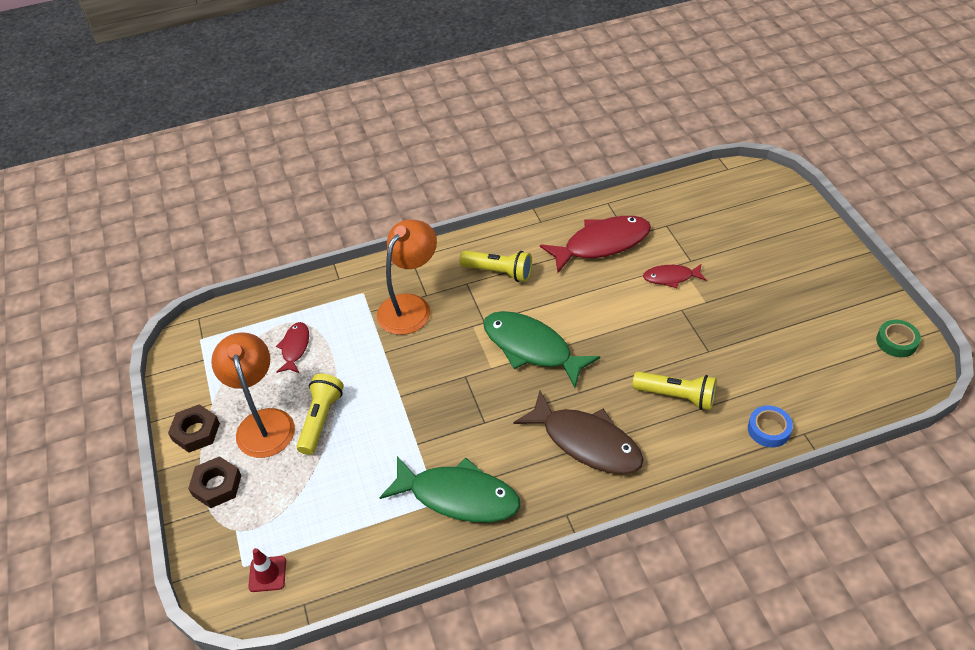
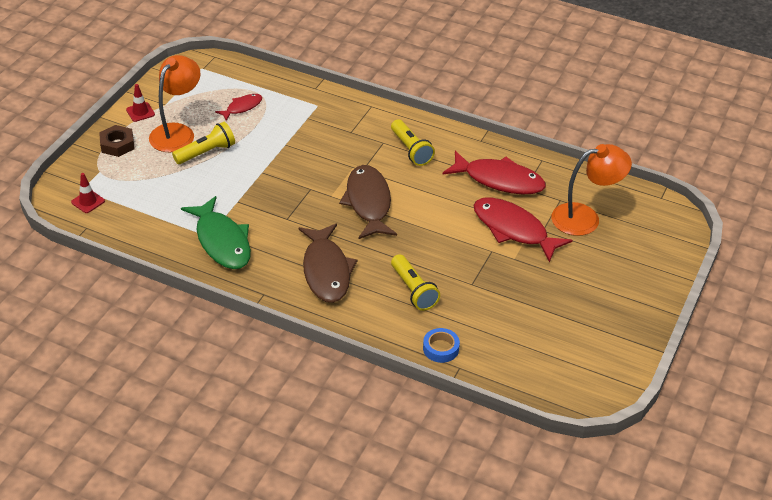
camera: 40 degrees right, 5 degrees down
brown nut [168,404,220,453] -> red traffic cone [126,84,155,122]
orange lamp [377,220,437,335] -> orange lamp moved to [551,144,632,236]
green fish [483,311,600,388] -> brown fish [339,165,397,239]
red fish [643,264,706,288] -> red fish [474,197,573,263], size x1.90
green tape [876,320,921,357] -> none

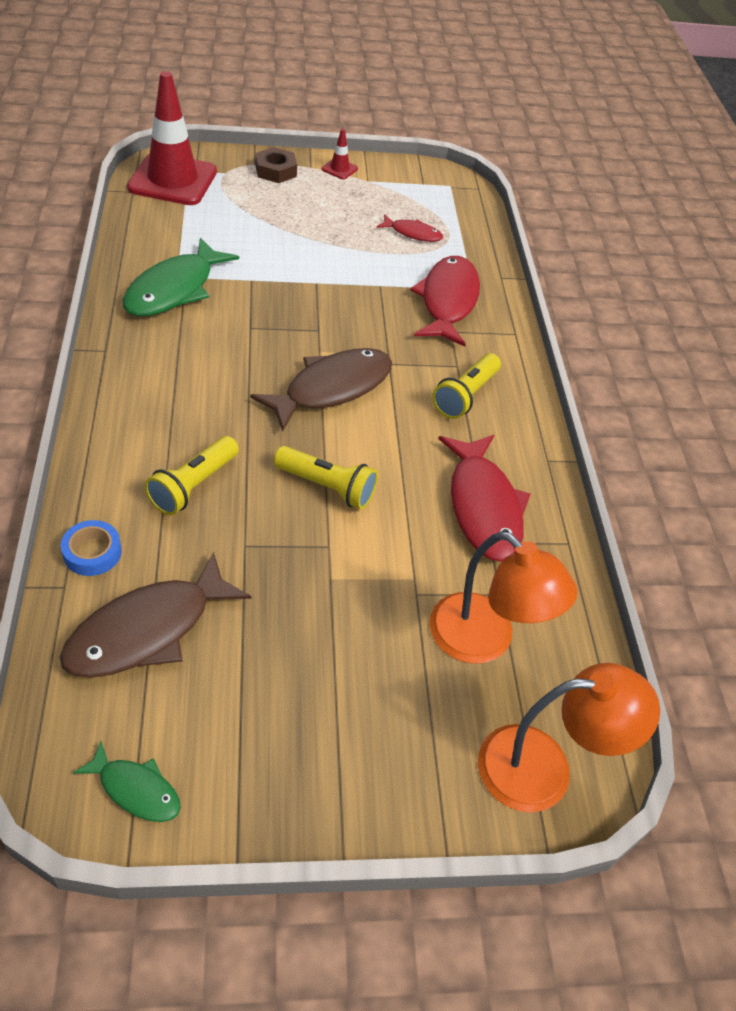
camera: 55 degrees right, 5 degrees up
red traffic cone [71,173,105,213] -> red traffic cone [127,71,217,205], size x2.44
orange lamp [149,55,200,152] -> orange lamp moved to [478,663,660,812]
yellow flashlight [172,122,235,164] -> yellow flashlight moved to [274,446,378,509]
brown fish [298,224,358,303] -> brown fish moved to [60,551,251,678]
red fish [474,197,573,263] -> red fish moved to [410,256,480,347]
none -> green fish [73,741,181,822]

